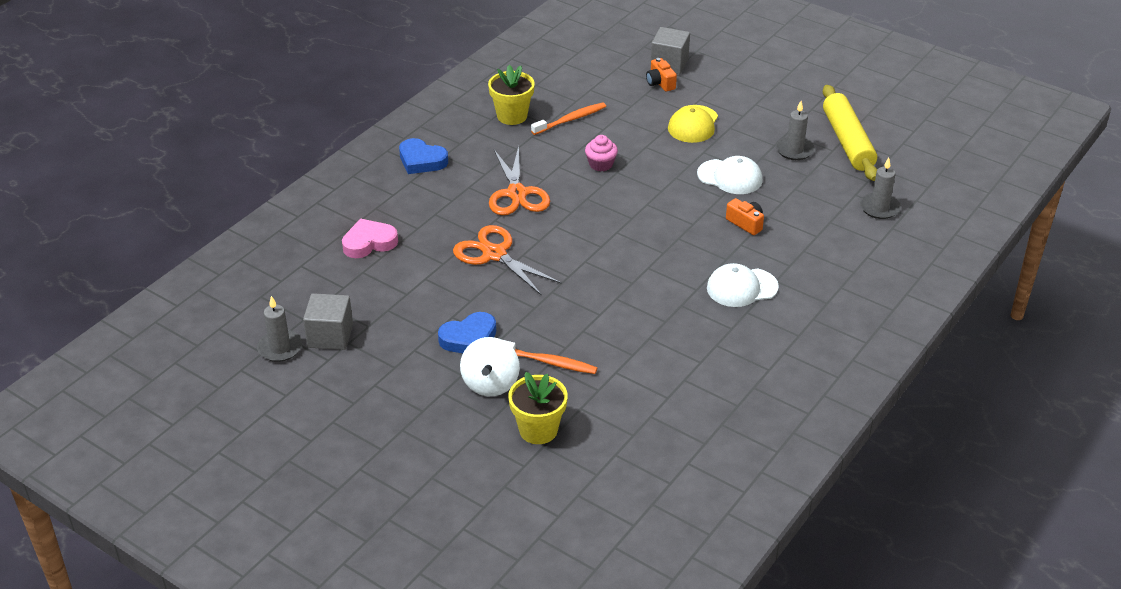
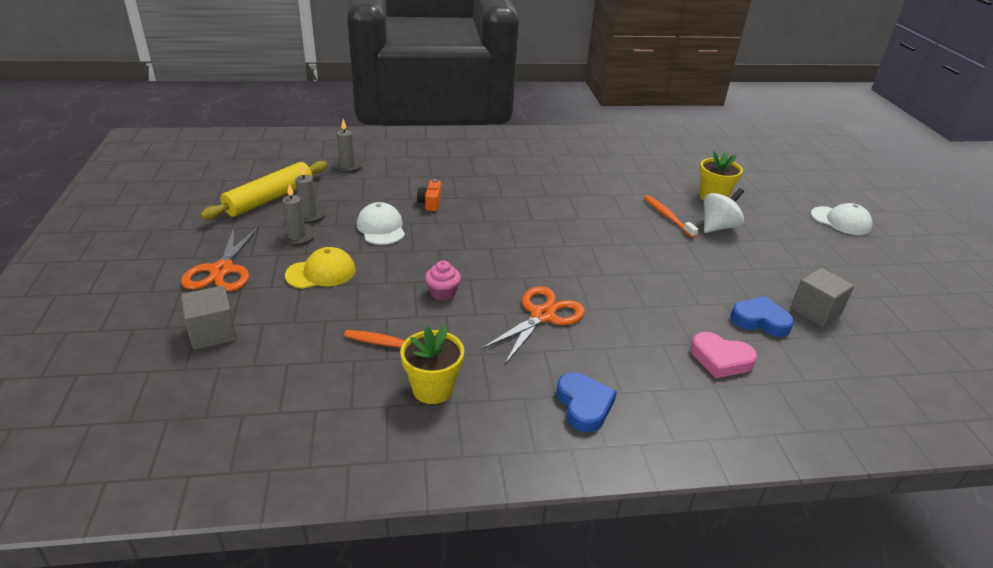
camera: 135 degrees left, 5 degrees down
grey candle [257,296,302,362] -> grey candle moved to [277,184,316,246]
blue heart [438,312,496,353] -> blue heart moved to [730,296,794,337]
orange scissors [453,225,562,296] -> orange scissors moved to [181,226,259,291]
orange camera [646,58,677,92] -> none
white cap [707,263,779,307] -> white cap moved to [811,203,873,235]

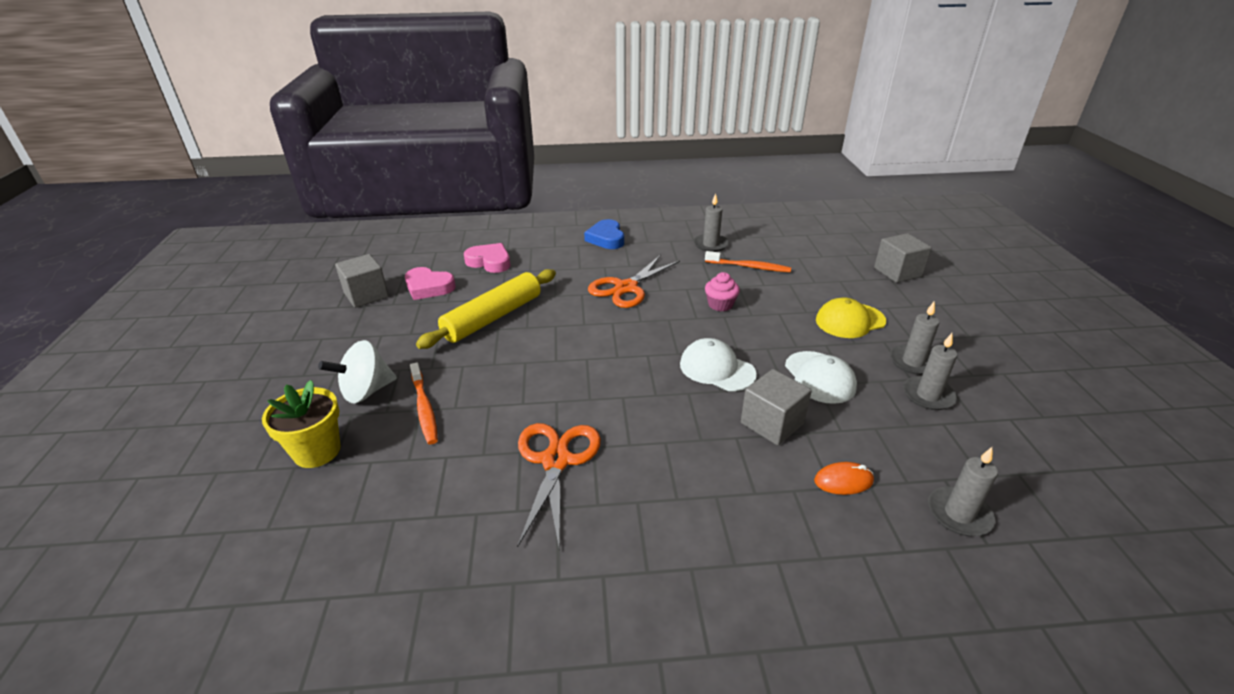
camera: 175 degrees left, 0 degrees up
orange scissors [181,226,259,291] -> orange scissors moved to [517,423,601,547]
yellow rolling pin [200,161,327,220] -> yellow rolling pin moved to [416,269,556,349]
yellow flower pot [400,325,464,404] -> grey candle [694,193,729,252]
orange camera [417,179,441,211] -> grey cube [741,369,812,445]
blue heart [730,296,794,337] -> pink heart [405,267,456,300]
white cap [811,203,873,235] -> white cap moved to [680,338,757,391]
none -> orange mouse [814,462,874,495]

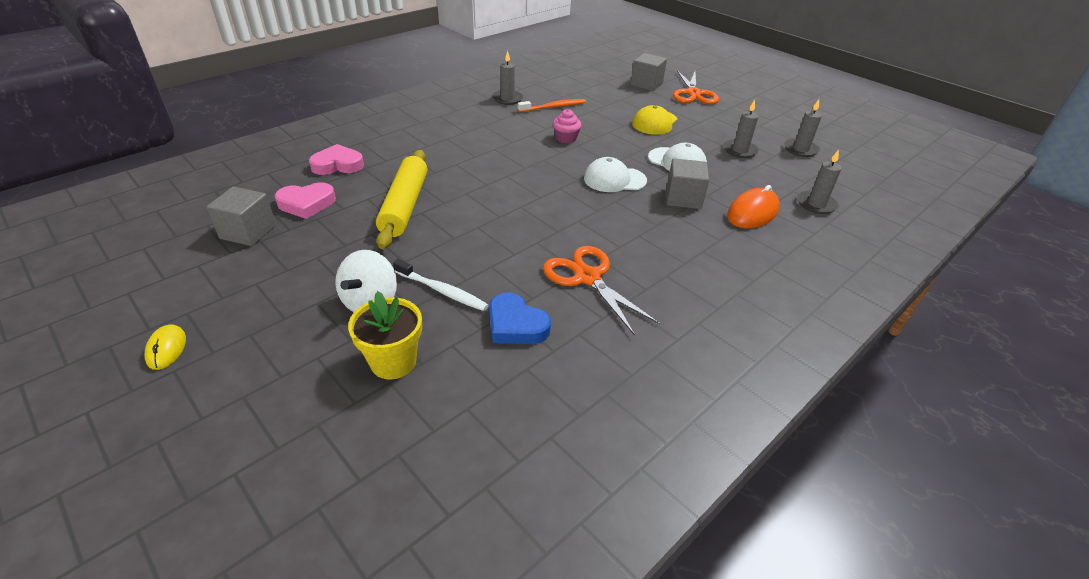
camera: 40 degrees left, 5 degrees up
orange toothbrush [410,362,438,444] -> white toothbrush [393,259,488,311]
blue heart [584,219,624,249] -> blue heart moved to [489,292,551,344]
orange scissors [588,255,680,308] -> orange scissors moved to [673,70,719,104]
orange mouse [814,462,874,495] -> orange mouse [727,185,780,228], size x1.69
grey candle [890,302,940,375] -> grey candle moved to [784,99,822,157]
none -> yellow mouse [144,324,186,370]

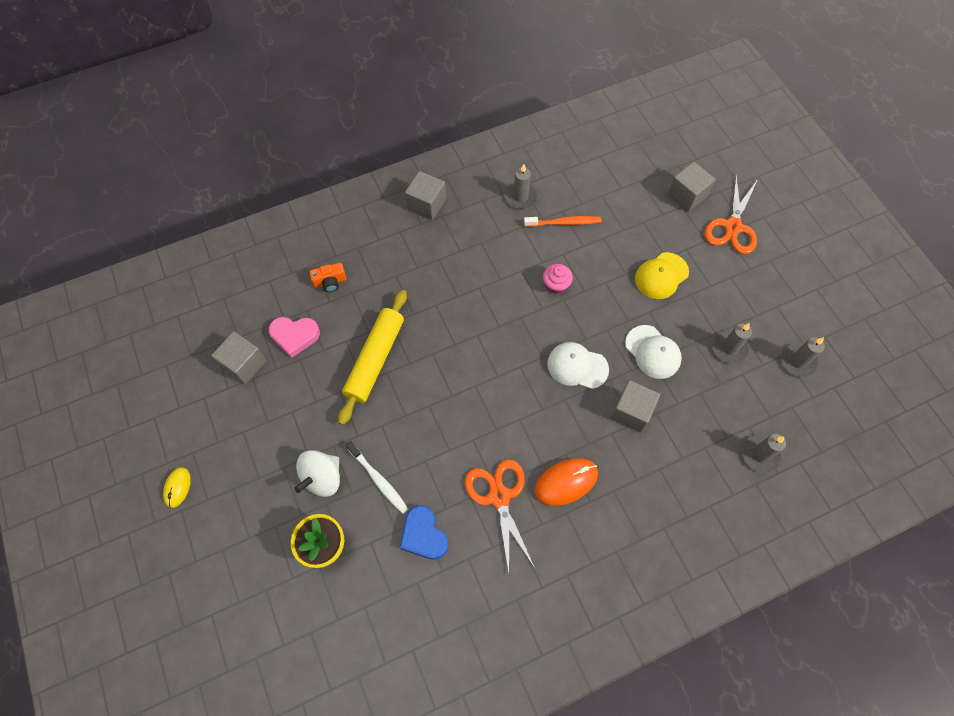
camera: 20 degrees right, 25 degrees up
pink heart [309,144,364,175] -> orange camera [309,263,346,292]
orange mouse [727,185,780,228] -> orange mouse moved to [534,458,598,506]
none -> grey cube [405,171,446,220]

